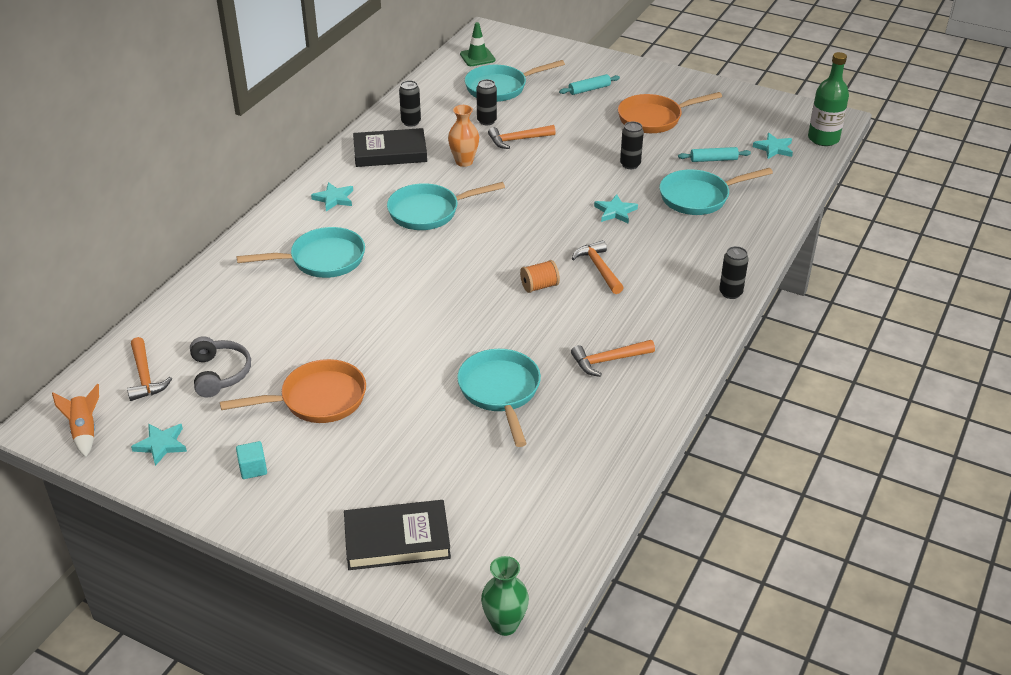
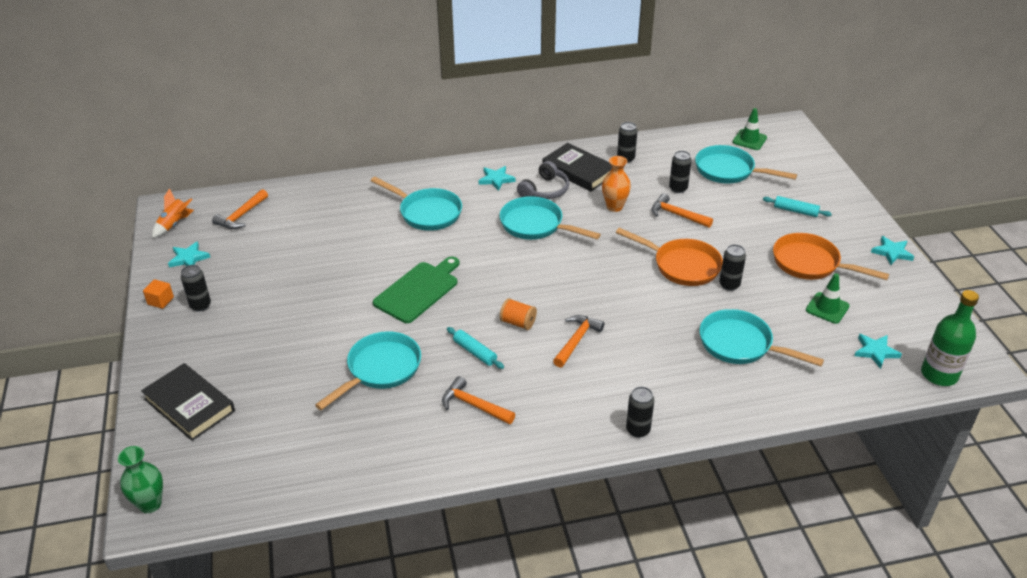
camera: 50 degrees right, 0 degrees up
grey headphones [190,336,251,397] -> grey headphones moved to [517,161,569,199]
orange pan [220,359,366,423] -> orange pan moved to [616,228,723,286]
turquoise cube [236,441,267,479] -> black can [181,265,211,312]
turquoise star [594,194,638,224] -> turquoise star moved to [871,236,914,265]
turquoise rolling pin [678,147,751,162] -> turquoise rolling pin moved to [447,327,504,369]
none -> orange cube [143,279,174,309]
none -> green cutting board [373,256,459,323]
none -> green traffic cone [806,273,850,324]

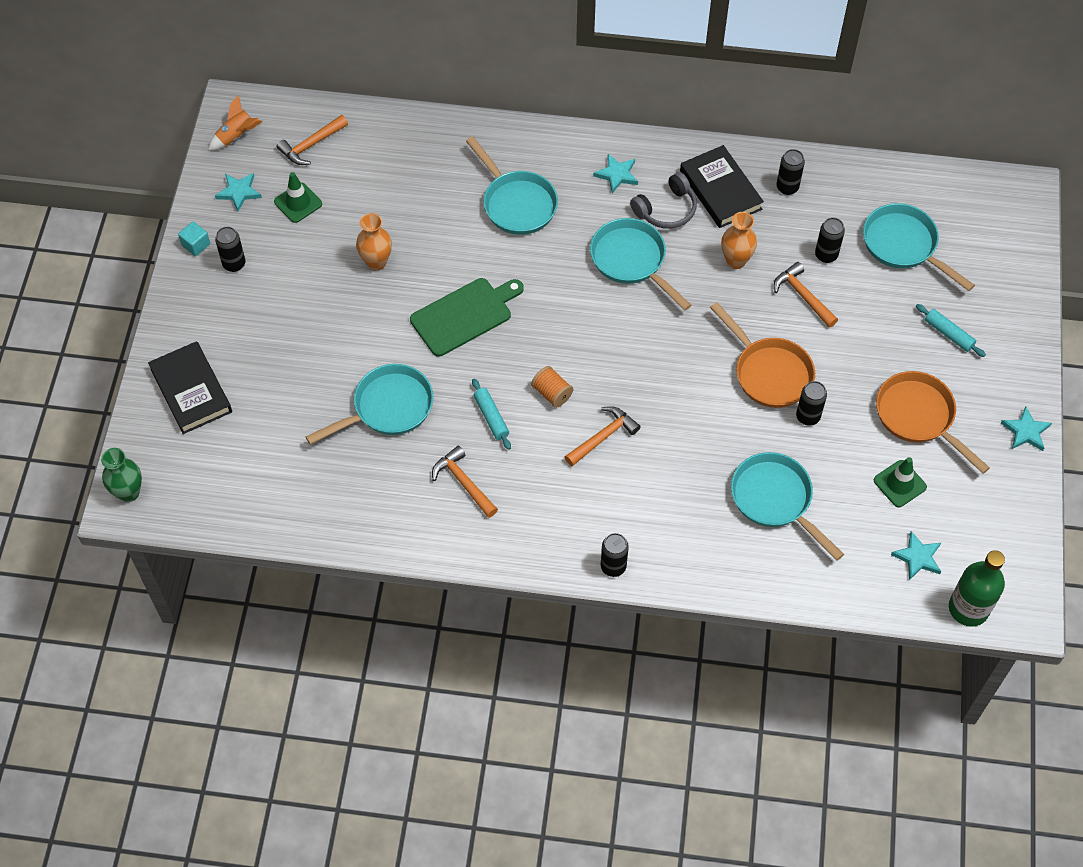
camera: 20 degrees right, 20 degrees up
orange cube [143,279,174,309] -> turquoise cube [178,222,210,256]
green traffic cone [733,108,767,150] -> green traffic cone moved to [274,172,322,223]
none -> orange vase [356,213,392,270]

